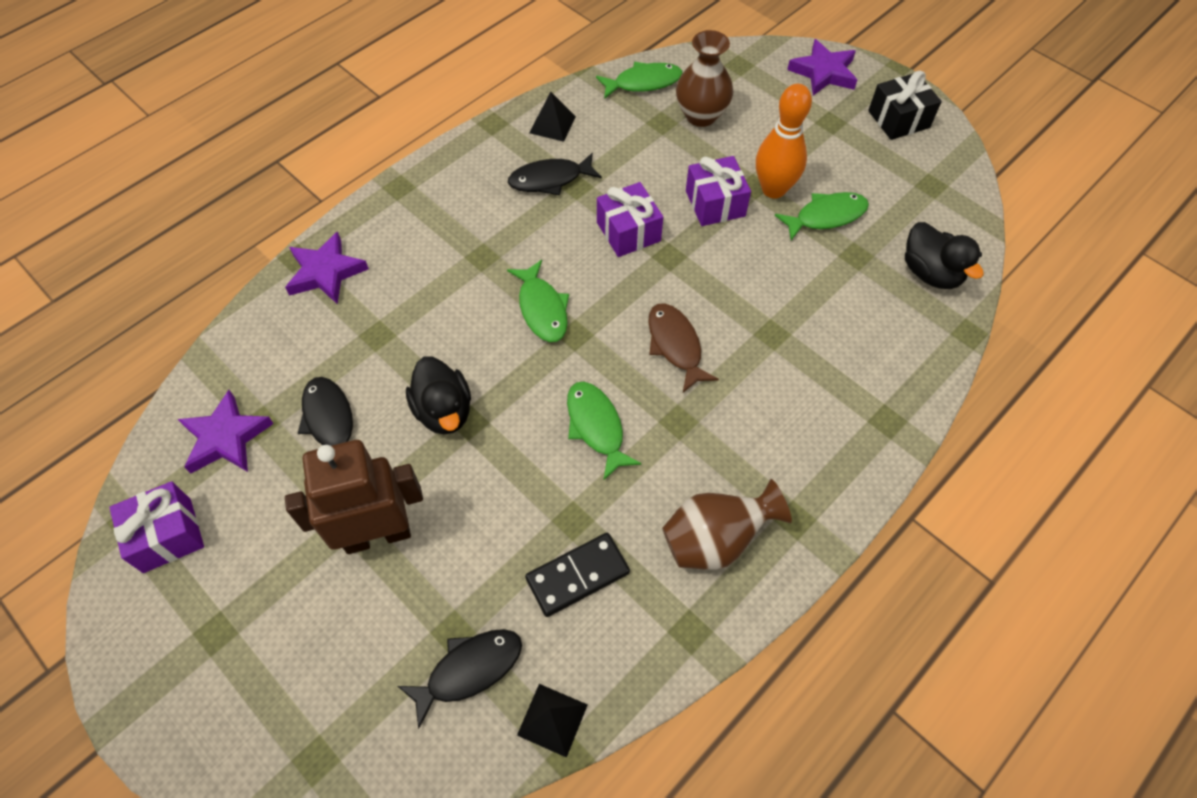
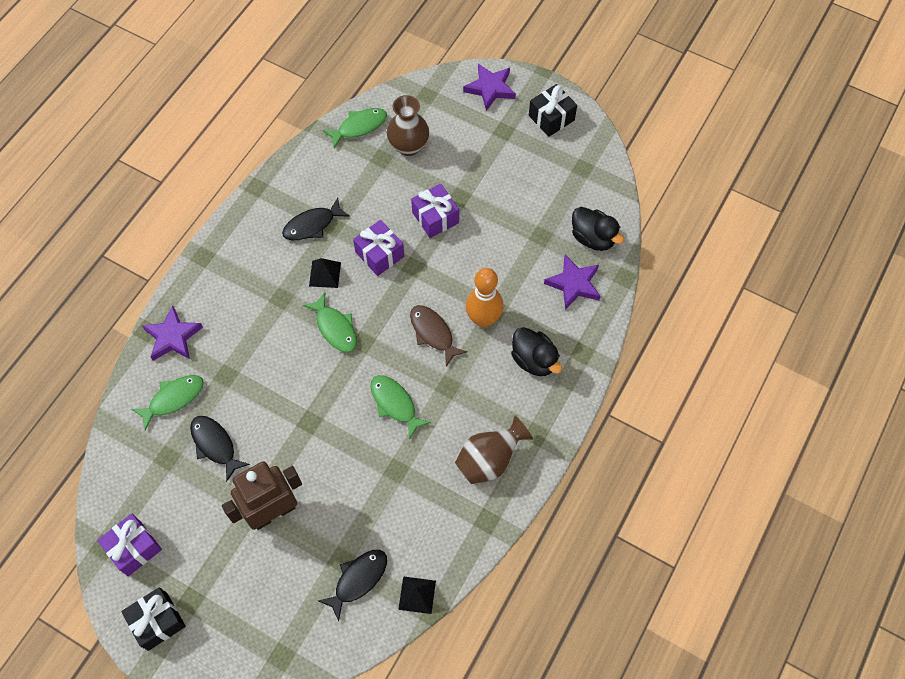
camera: 15 degrees left, 5 degrees up
purple star [178,390,274,474] -> purple star moved to [544,255,600,310]
black duck [406,356,471,435] -> black duck moved to [511,327,562,376]
black domino [525,533,630,617] -> none
black pyramid [529,92,576,142] -> black pyramid moved to [309,258,341,288]
orange bowling pin [756,84,812,199] -> orange bowling pin moved to [466,268,504,328]
green fish [775,192,869,240] -> green fish moved to [131,375,204,430]
none -> black gift [121,587,186,651]

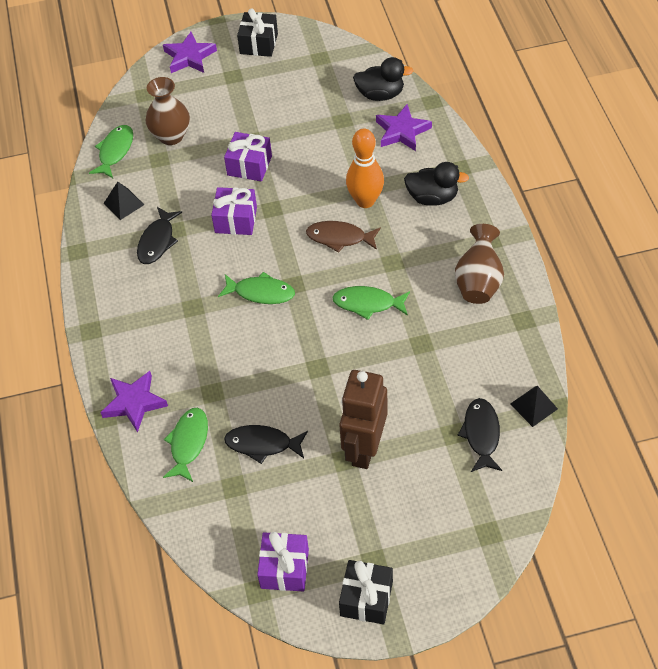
camera: 40 degrees left, 10 degrees down
black pyramid [309,258,341,288] -> black pyramid moved to [104,182,144,220]

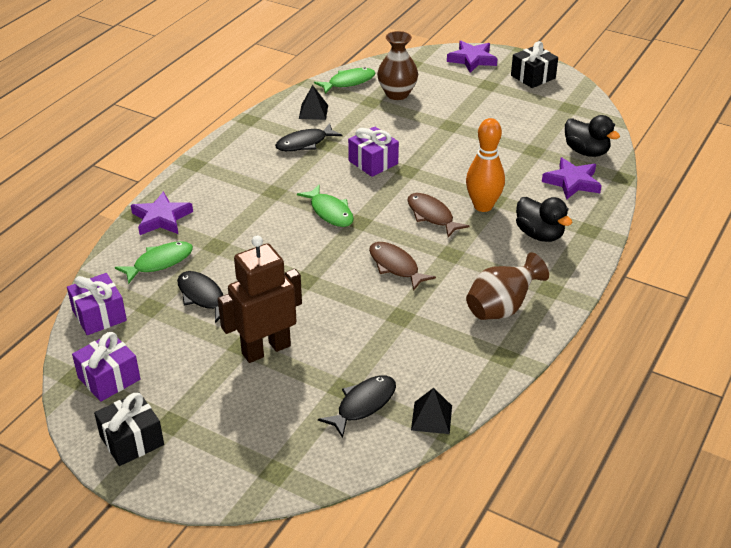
camera: 40 degrees right, 15 degrees down
purple gift [224,132,272,182] -> purple gift moved to [67,273,127,335]
green fish [332,286,410,320] -> brown fish [369,242,436,291]

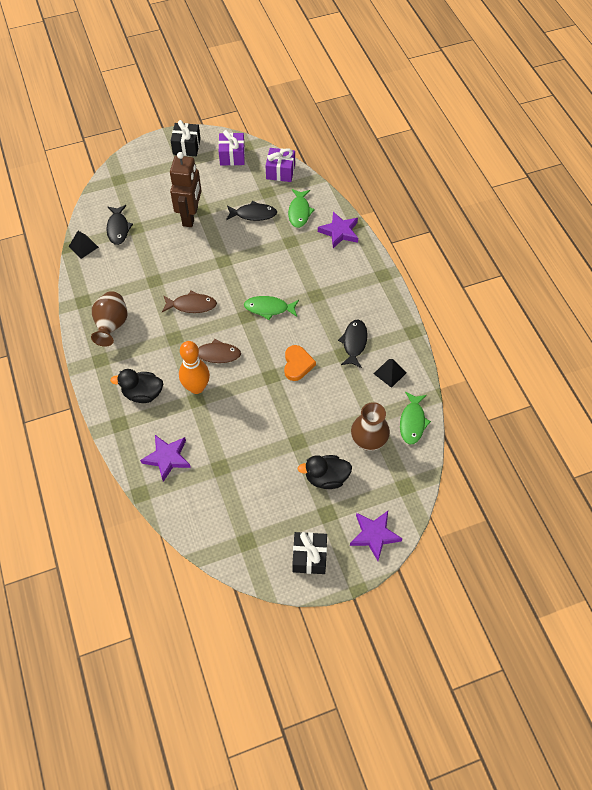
camera: 130 degrees right, 20 degrees up
purple gift [348,126,399,177] -> orange heart [284,345,316,381]
black duck [565,115,620,157] -> black duck moved to [297,455,352,489]

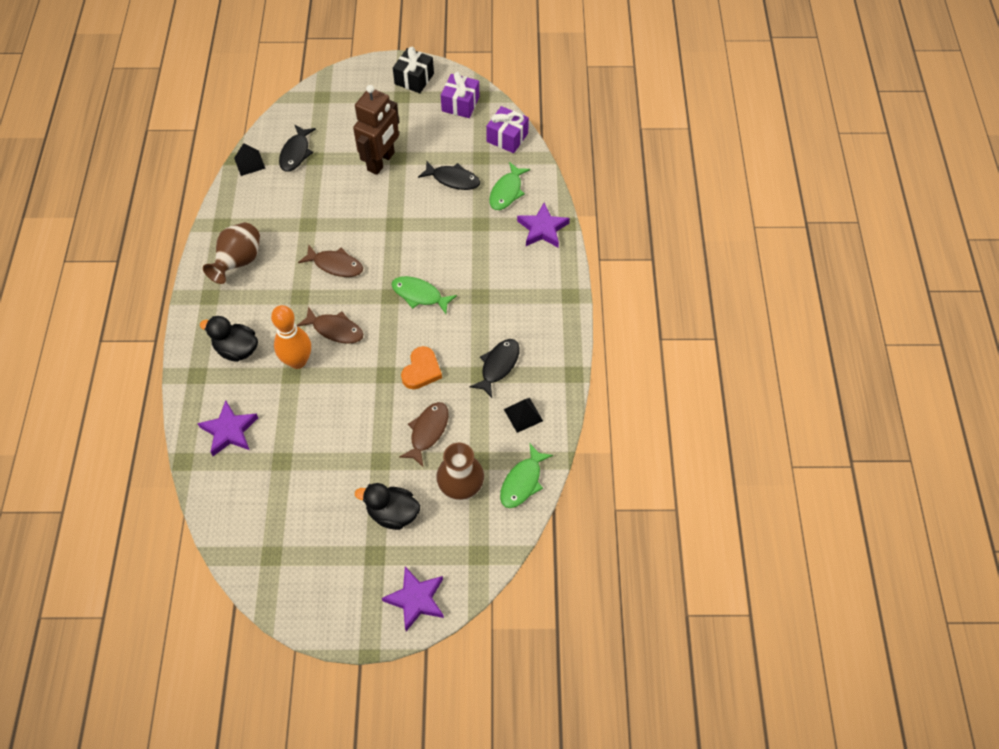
camera: 20 degrees right, 0 degrees up
black gift [292,532,327,574] -> none
none -> brown fish [399,402,449,467]

